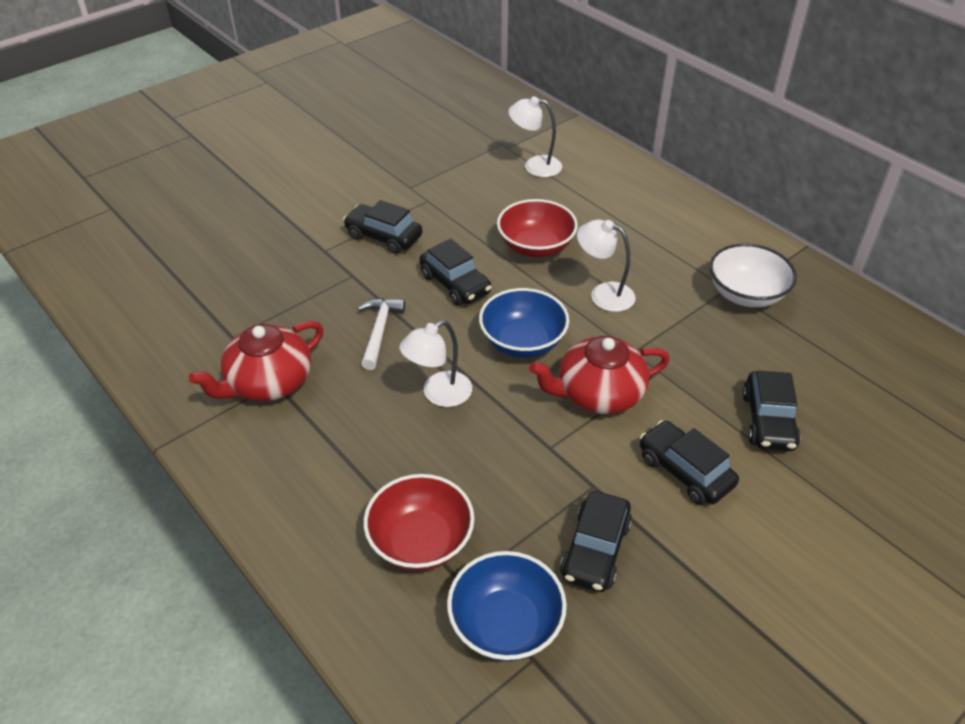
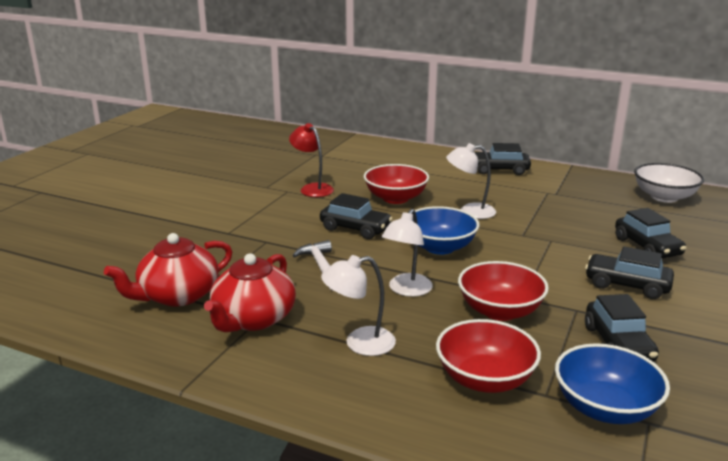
camera: 25 degrees left, 20 degrees down
black car [343,200,422,254] -> black car moved to [474,143,531,175]
white lamp [508,96,562,177] -> white lamp moved to [321,255,396,356]
red teapot [529,336,670,414] -> red teapot moved to [104,233,232,307]
white bowl [709,243,797,307] -> white bowl moved to [634,163,704,203]
none -> red lamp [289,123,334,197]
none -> red bowl [458,261,549,321]

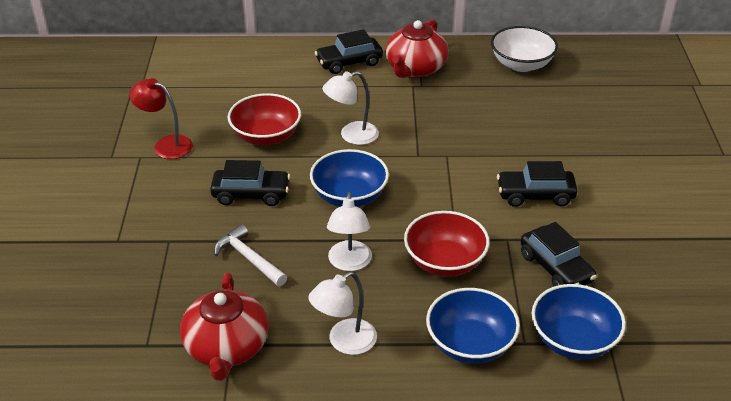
camera: 25 degrees left, 15 degrees up
red teapot [104,233,232,307] -> red teapot moved to [385,19,448,78]
red bowl [436,319,541,393] -> blue bowl [426,288,520,364]
black car [615,208,686,258] -> none

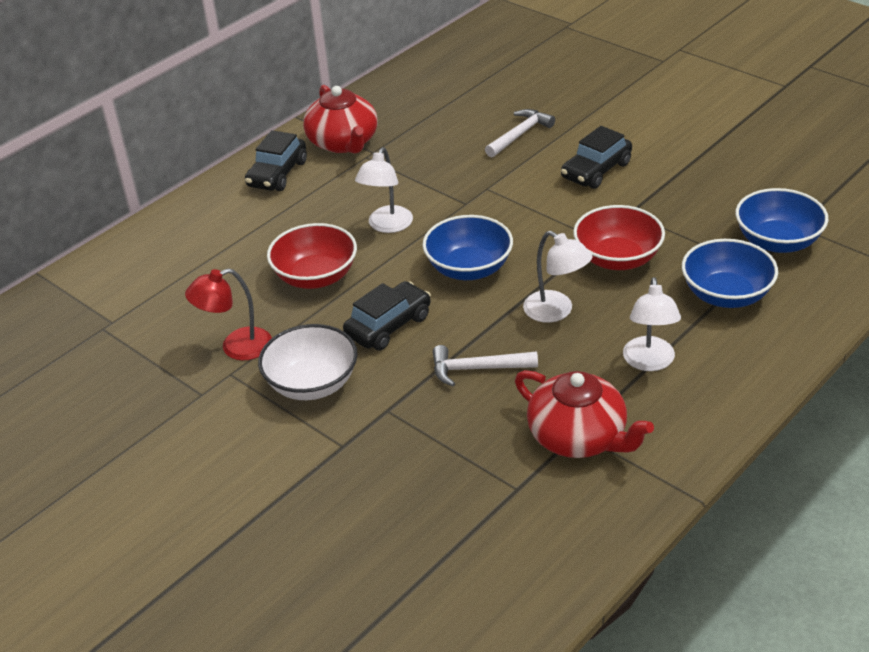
camera: 45 degrees left, 0 degrees up
white bowl [491,26,558,72] -> white bowl moved to [258,324,358,400]
black car [521,222,597,286] -> none
none -> white hammer [485,109,555,157]

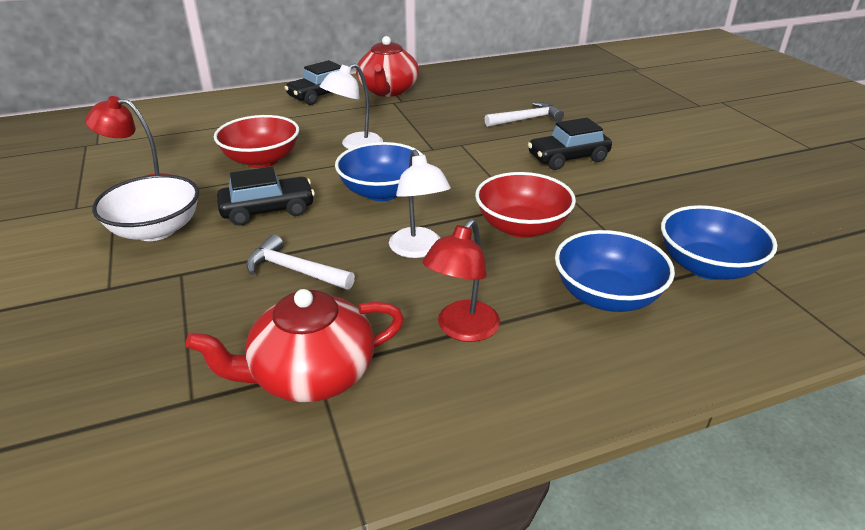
camera: 25 degrees right, 5 degrees down
red teapot [515,370,654,458] -> red teapot turned 90 degrees clockwise [185,289,404,402]
white lamp [623,277,681,371] -> red lamp [422,219,500,342]

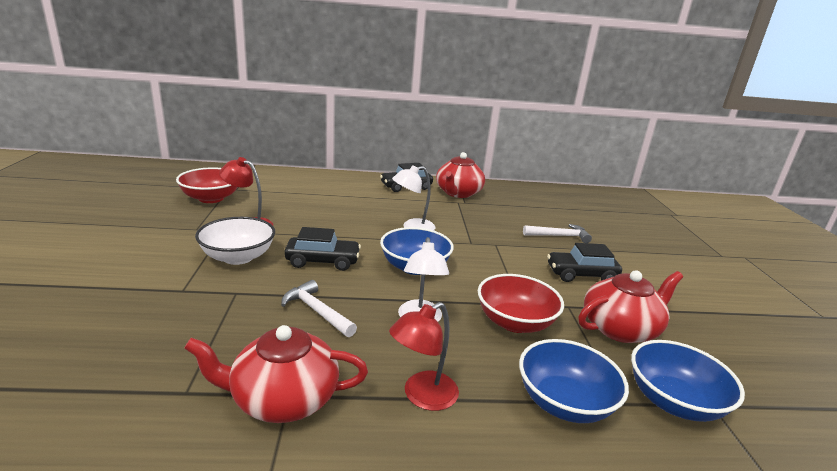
camera: 15 degrees right, 10 degrees down
red bowl [214,115,299,168] -> red bowl moved to [176,167,237,203]
none -> red teapot [578,270,683,343]

